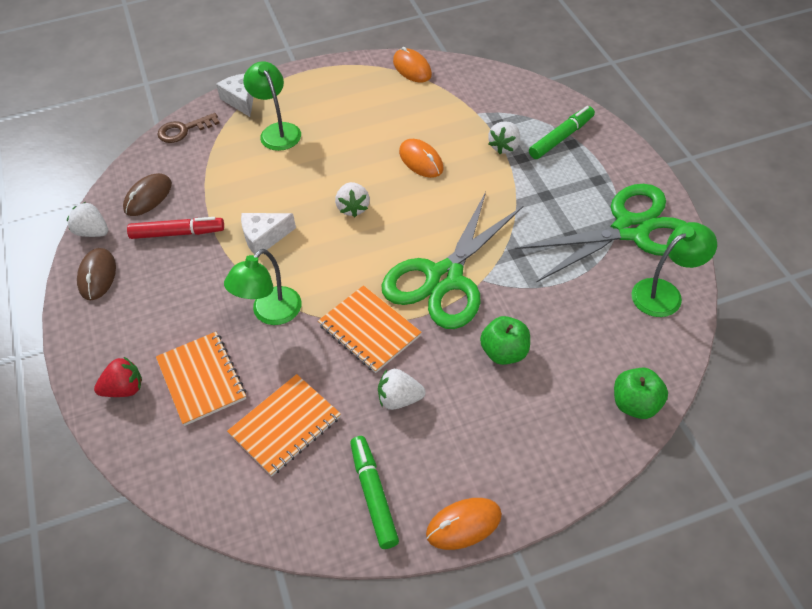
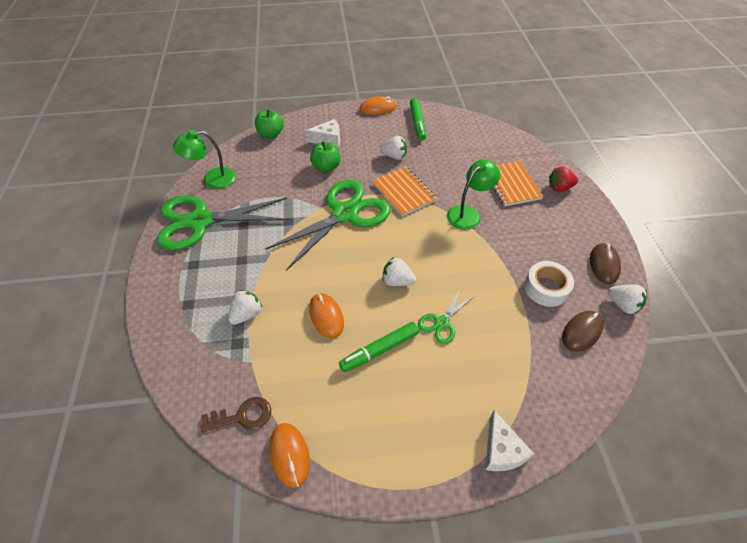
camera: 170 degrees left, 0 degrees up
red marker [127,217,224,239] -> white tape [524,261,574,307]
brown key [157,113,220,143] -> brown key moved to [200,397,271,432]
orange notebook [227,374,341,476] -> none
white cheese [241,213,296,255] -> white cheese moved to [306,119,340,148]
green lamp [243,61,301,151] -> none
white strawberry [335,182,370,217] -> white strawberry turned 75 degrees counterclockwise [382,257,416,286]
green marker [529,106,595,159] -> green marker moved to [339,322,419,372]
none -> green scissors [418,289,475,344]

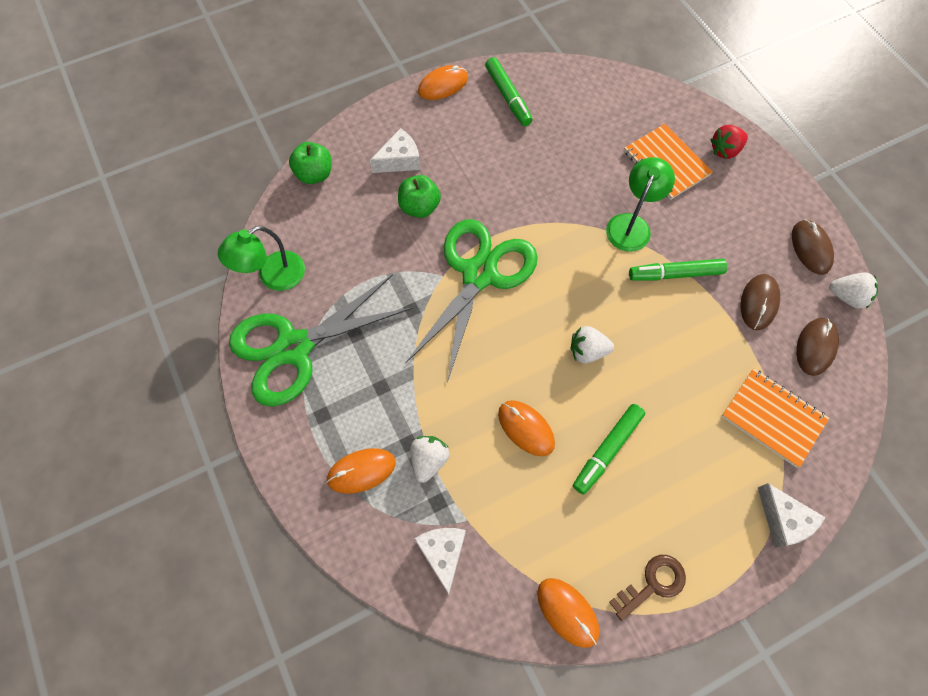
camera: 20 degrees left, 15 degrees up
brown key [200,397,271,432] -> brown key moved to [609,555,686,621]
orange notebook [372,166,437,216] -> orange notebook moved to [721,368,829,468]
white strawberry [380,136,407,160] -> none
green scissors [418,289,475,344] -> none
white tape [524,261,574,307] -> brown mouse [740,274,780,330]
none -> orange mouse [326,448,396,494]
none -> white cheese [414,528,466,594]
none -> green marker [629,259,727,281]

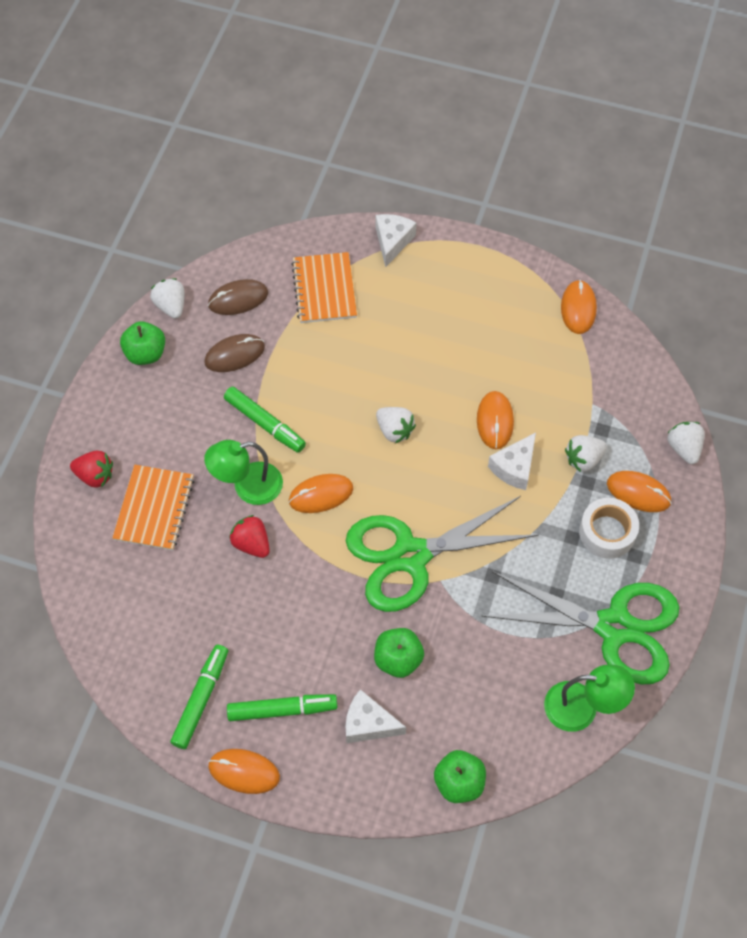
camera: 135 degrees left, 5 degrees down
white cheese [414,528,466,594] -> white cheese moved to [488,432,536,490]
green marker [573,404,645,495] -> green marker moved to [227,694,337,721]
brown key [609,555,686,621] -> none
brown mouse [792,219,834,275] -> green apple [120,321,165,365]
none -> red strawberry [229,515,270,558]
none -> orange mouse [289,474,353,513]
none -> white tape [579,498,639,559]
none -> white strawberry [667,422,705,464]

